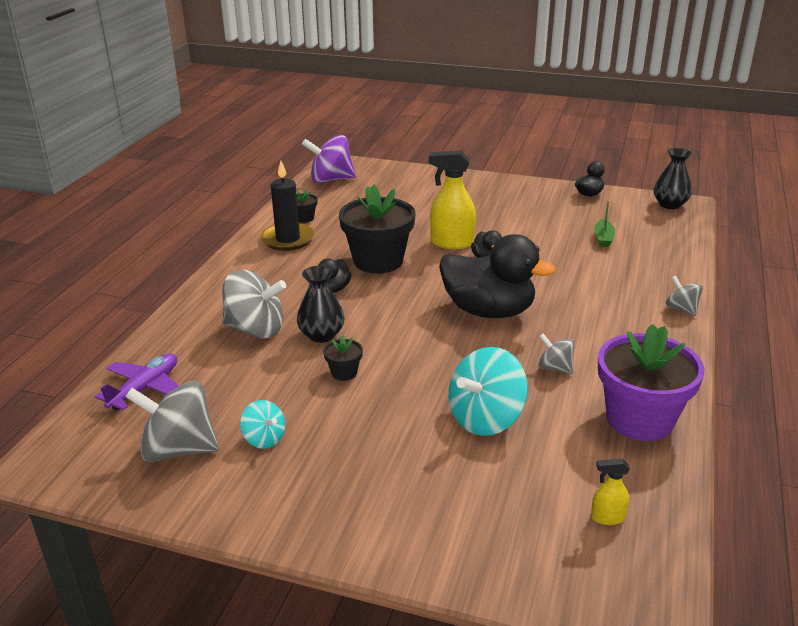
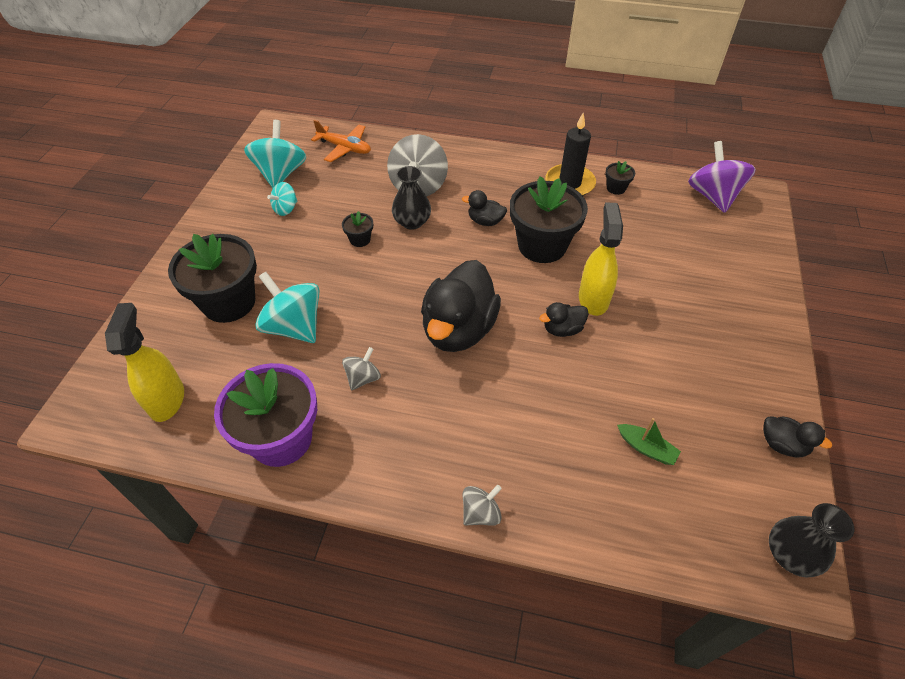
camera: 85 degrees right, 20 degrees up
purple plane [95,353,179,411] -> orange plane [311,120,371,162]
grey spinning top [125,381,219,462] -> turquoise spinning top [244,120,306,188]
yellow spray bottle [591,458,630,525] -> yellow spray bottle [105,303,184,422], size x2.00
green boat [594,200,615,247] -> green boat turned 150 degrees counterclockwise [617,418,681,465]
none -> black flower pot [168,234,257,323]

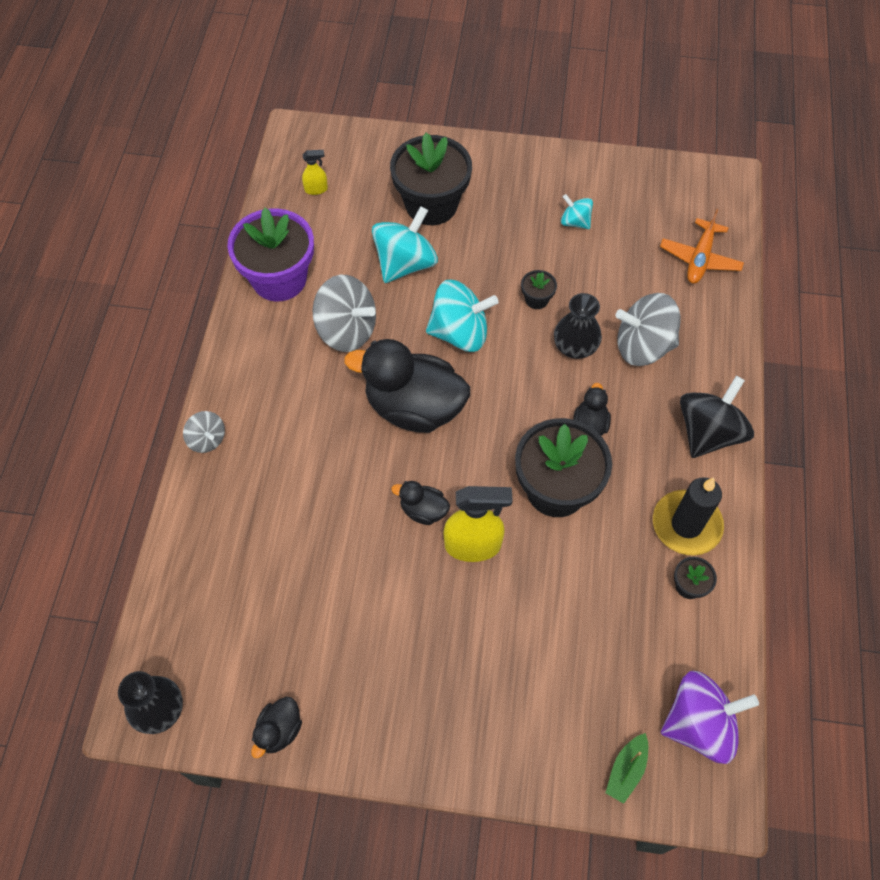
camera: 85 degrees right, 10 degrees up
yellow spray bottle [105,303,184,422] -> yellow spray bottle [302,150,328,195], size x0.50
turquoise spinning top [244,120,306,188] -> turquoise spinning top moved to [426,280,499,352]
grey spinning top [342,347,381,390] -> grey spinning top [313,275,376,352], size x1.87
black duck [539,302,589,337] -> black duck turned 45 degrees counterclockwise [392,481,450,525]
green boat [617,418,681,465] -> green boat moved to [606,733,648,804]
none -> black spinning top [680,376,754,458]

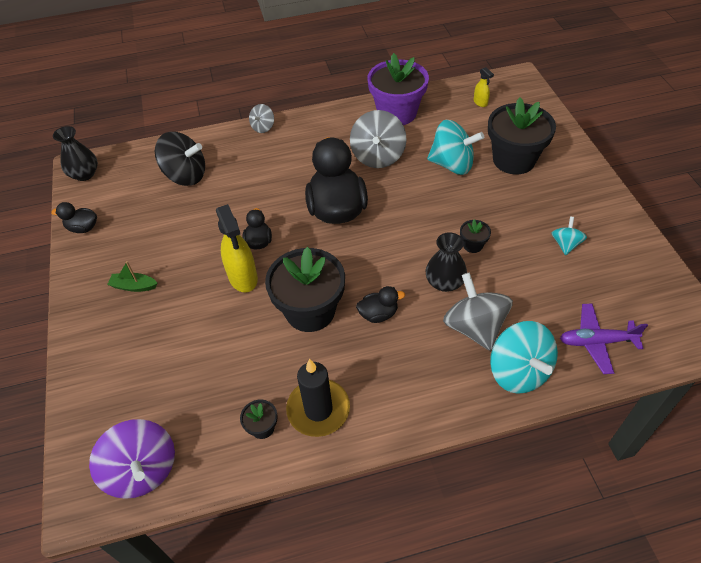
camera: 70 degrees right, 10 degrees down
turquoise spinning top [426,280,499,352] -> turquoise spinning top moved to [490,321,558,394]
green boat [606,733,648,804] -> green boat moved to [107,261,157,292]
orange plane [660,209,744,284] -> purple plane [560,303,648,374]
black spinning top [680,376,754,458] -> black spinning top moved to [155,132,205,186]

